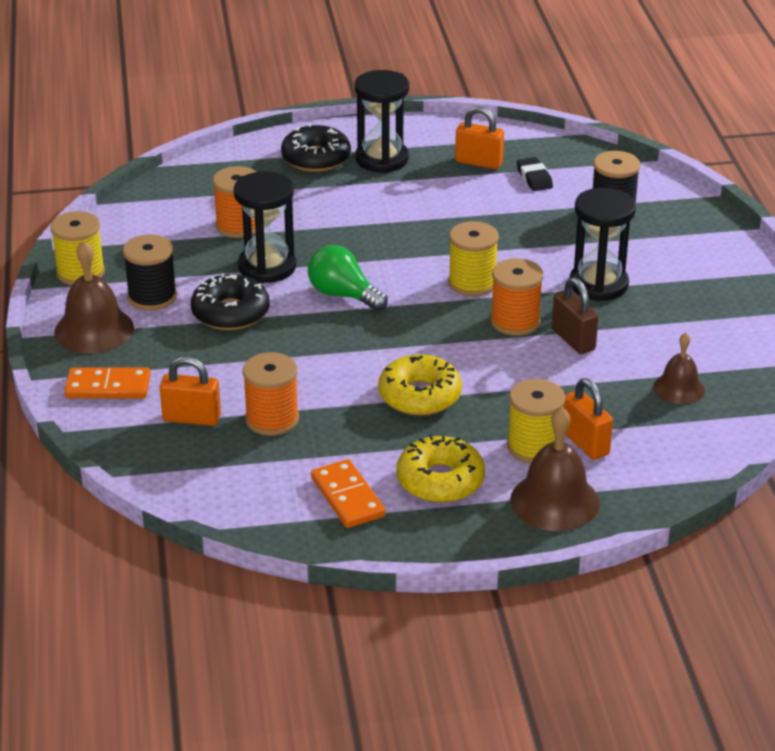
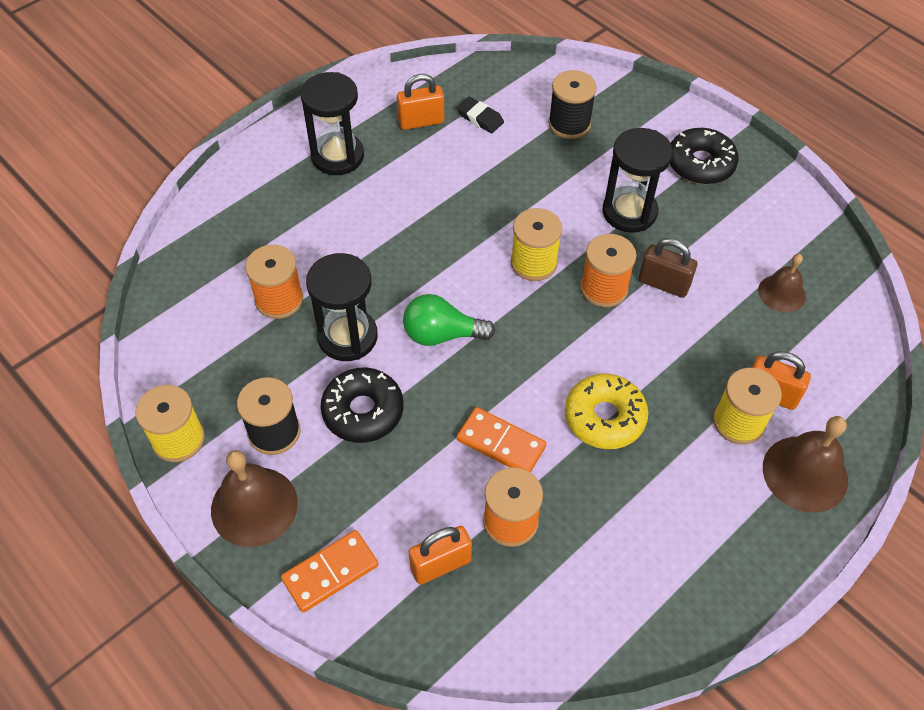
camera: 35 degrees left, 20 degrees up
black donut [281,123,351,172] -> black donut moved to [670,128,739,185]
orange domino [311,459,386,528] -> orange domino moved to [457,407,547,473]
yellow donut [396,435,485,503] -> none

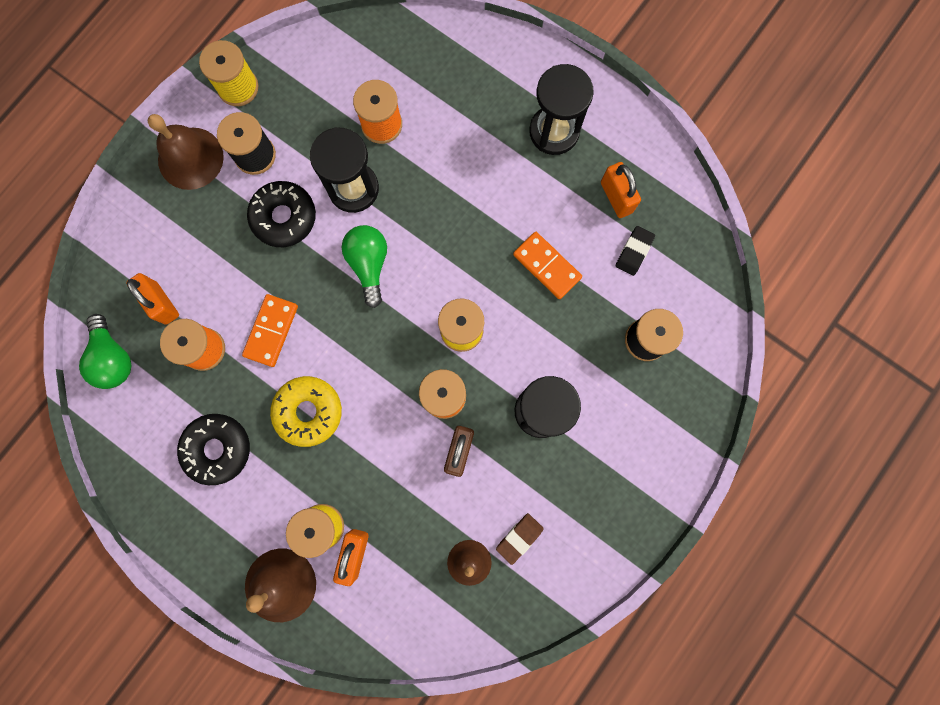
camera: 80 degrees right, 25 degrees up
orange domino [281,530,378,613] -> orange domino moved to [513,232,582,299]
black donut [670,128,739,185] -> black donut moved to [177,414,250,485]
none -> green light bulb [79,314,131,389]
none -> brown eraser [496,513,543,565]

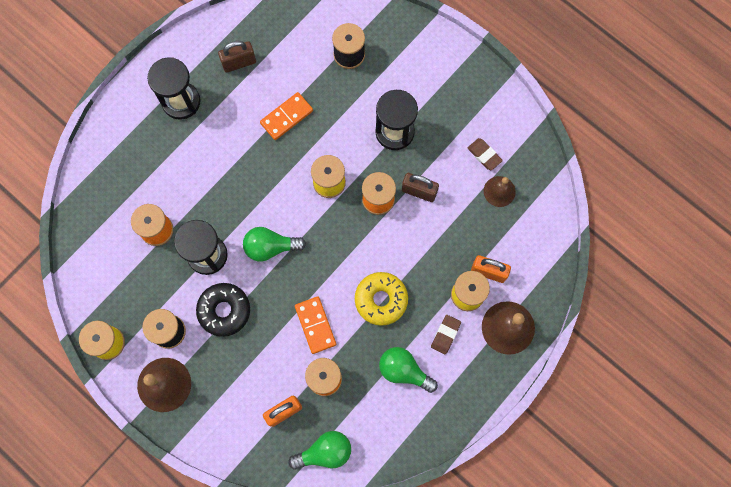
camera: 85 degrees left, 5 degrees down
black donut [177,414,250,485] -> green light bulb [379,347,438,393]
orange domino [242,294,298,367] -> orange domino turned 45 degrees clockwise [295,296,336,354]
orange padlock [601,162,641,218] -> brown padlock [218,41,256,73]
black eraser [616,226,655,276] -> none
none -> brown eraser [431,315,461,355]

